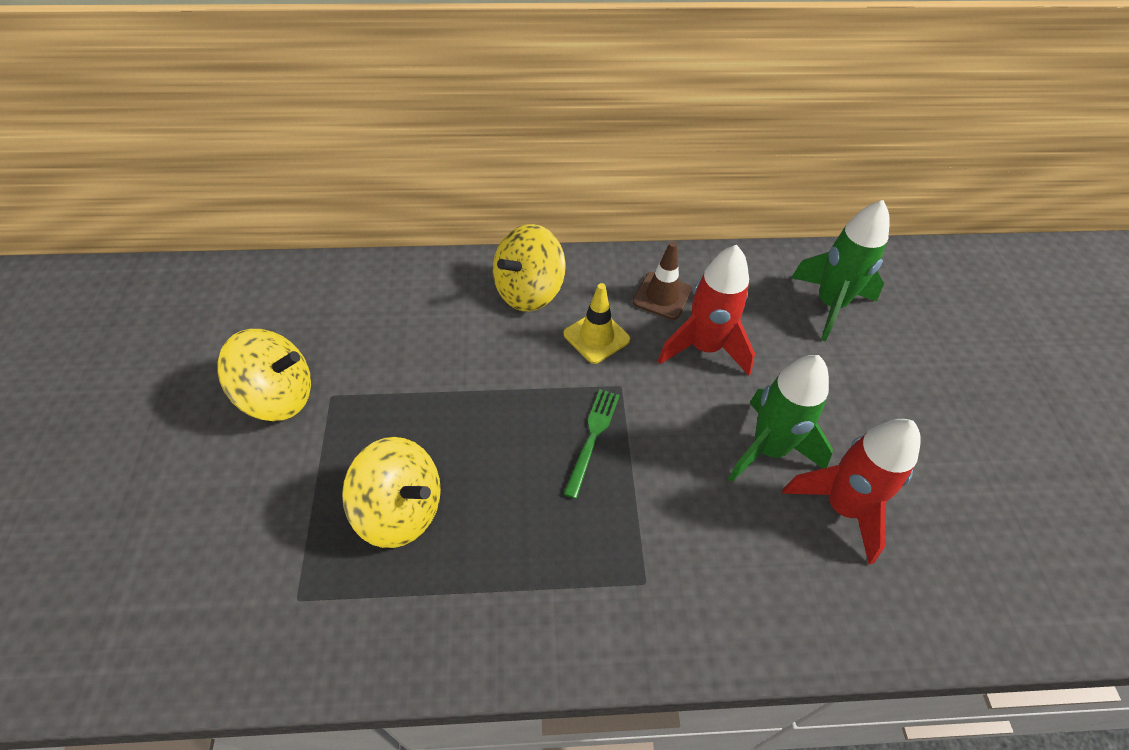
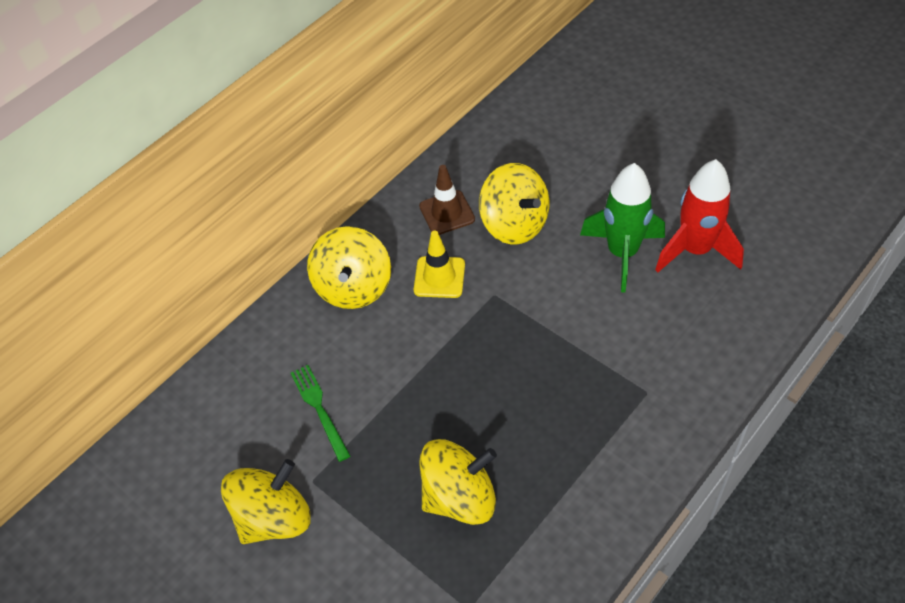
camera: 40 degrees left, 0 degrees up
green fork [564,389,620,499] -> green fork moved to [291,365,350,462]
red rocket [658,245,755,376] -> yellow spinning top [479,163,549,244]
green rocket [791,200,890,341] -> none

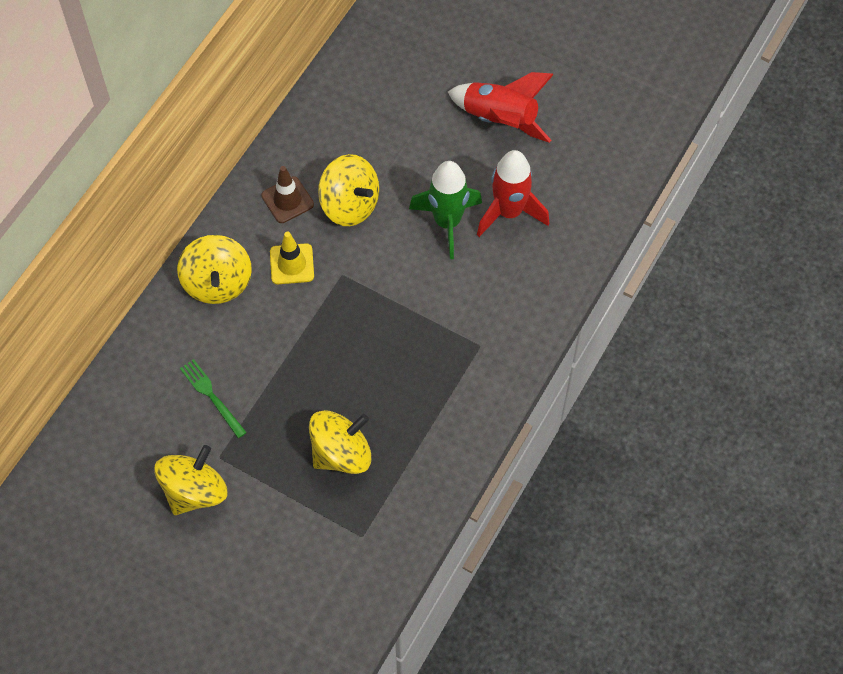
camera: 15 degrees left, 10 degrees up
none -> red rocket [448,72,554,143]

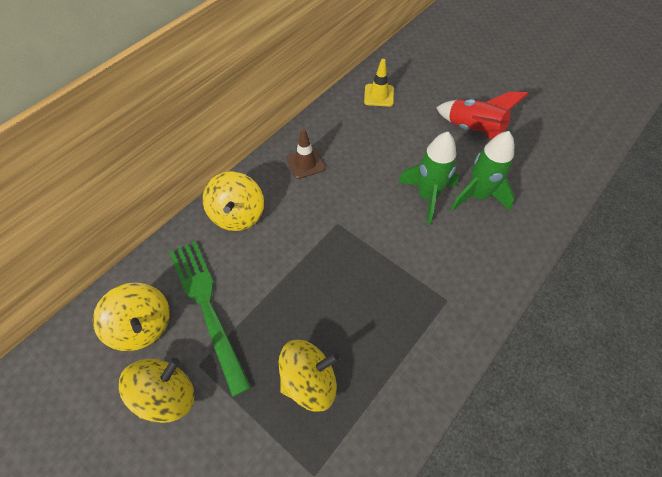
camera: 10 degrees right, 5 degrees down
green fork [180,359,247,438] -> green fork [169,241,251,397], size x1.97
yellow traffic cone [270,232,314,284] -> yellow traffic cone moved to [364,59,394,107]
yellow spinning top [318,154,379,226] -> yellow spinning top moved to [93,283,170,351]
red rocket [477,150,549,237] -> green rocket [451,131,515,211]

